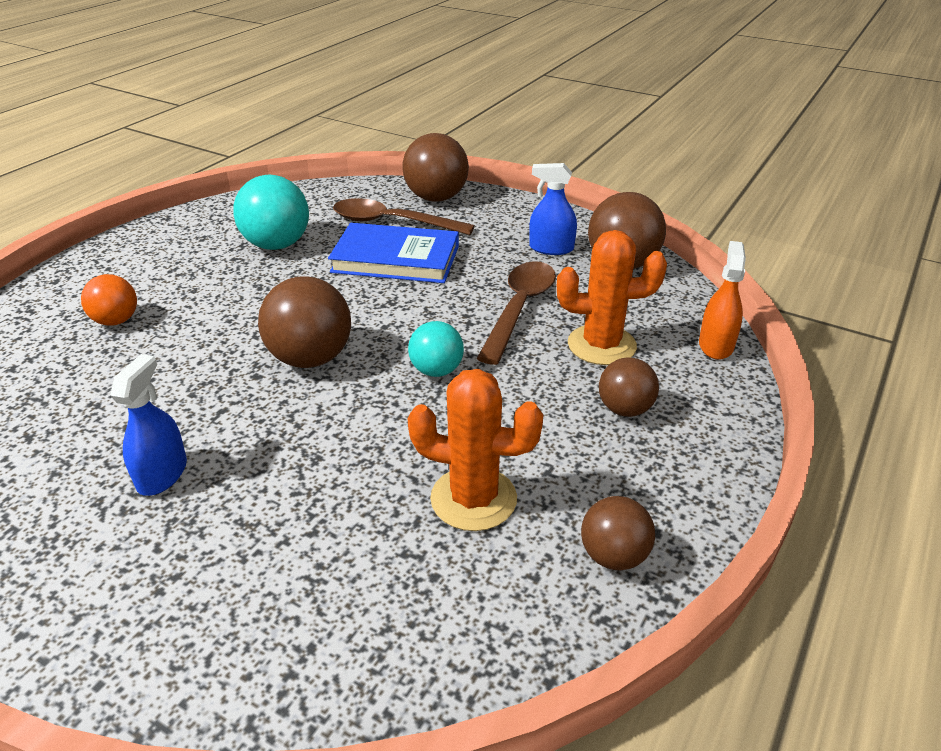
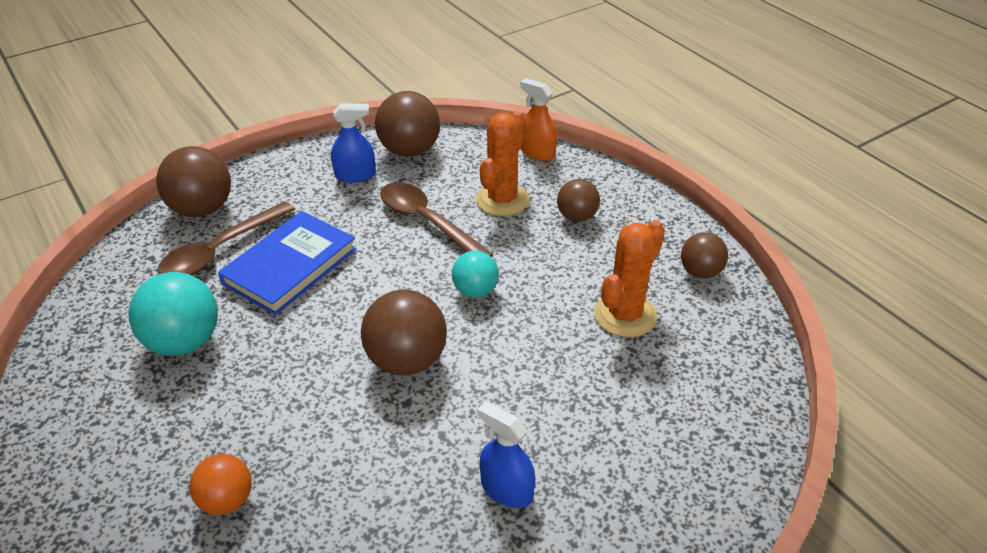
camera: 65 degrees left, 5 degrees up
blue spray bottle [529,163,577,255] -> blue spray bottle turned 135 degrees counterclockwise [331,103,376,183]

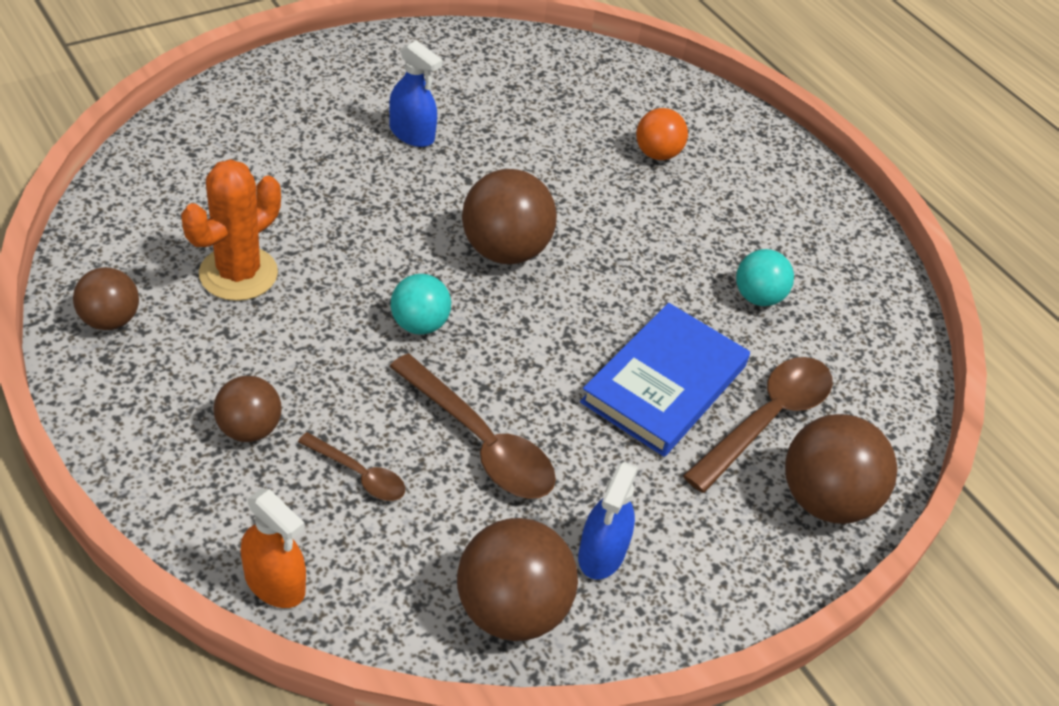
camera: 175 degrees right, 5 degrees up
turquoise ball [129,272,218,356] -> turquoise ball [736,249,794,306], size x0.61
blue spray bottle [331,103,376,183] -> blue spray bottle turned 60 degrees counterclockwise [578,462,639,580]
orange cactus [476,112,530,216] -> brown spoon [298,432,405,501]

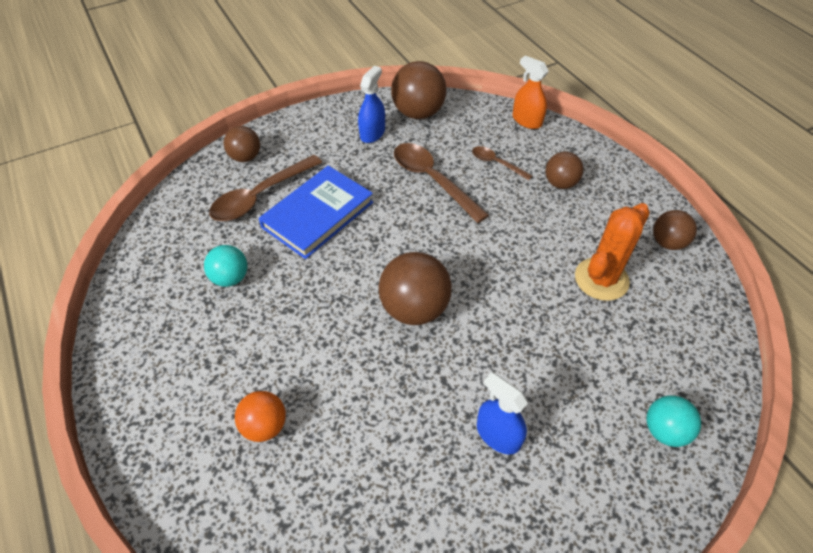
camera: 170 degrees left, 5 degrees up
turquoise ball [391,274,451,335] -> turquoise ball moved to [646,396,701,447]
brown ball [785,414,897,524] -> brown ball [224,126,260,162], size x0.61

